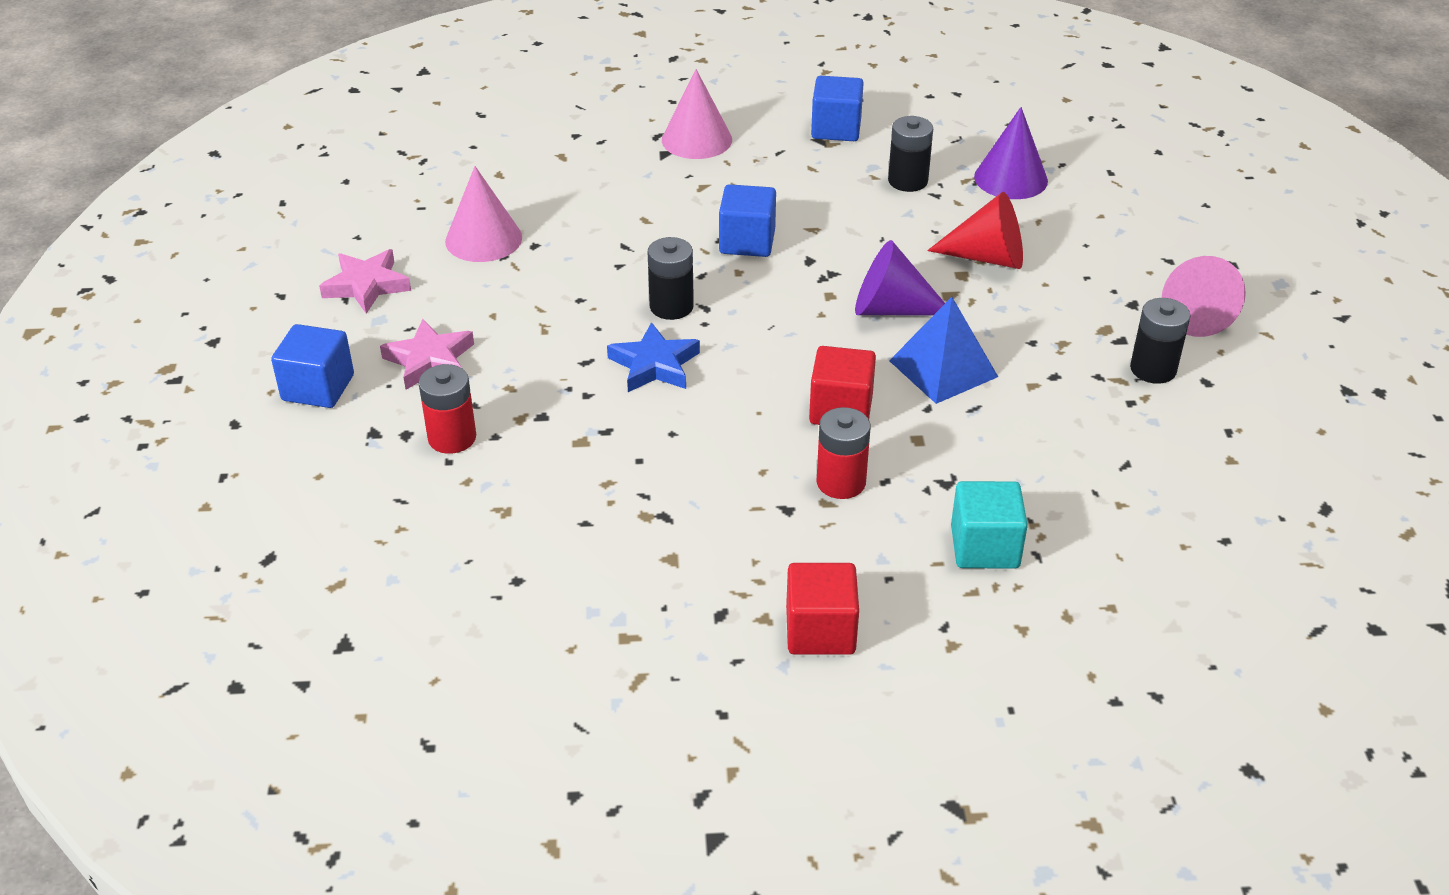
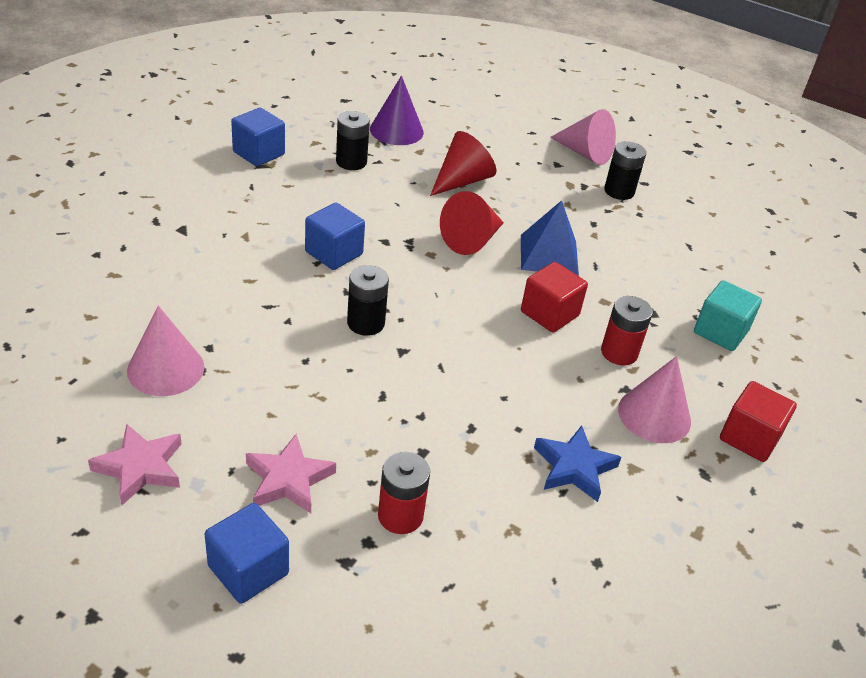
camera: 60 degrees left, 0 degrees up
blue star [607,322,700,392] -> blue star moved to [534,425,622,502]
pink cone [662,69,732,159] -> pink cone moved to [618,356,691,443]
purple cone [855,240,945,315] -> red cone [440,191,504,255]

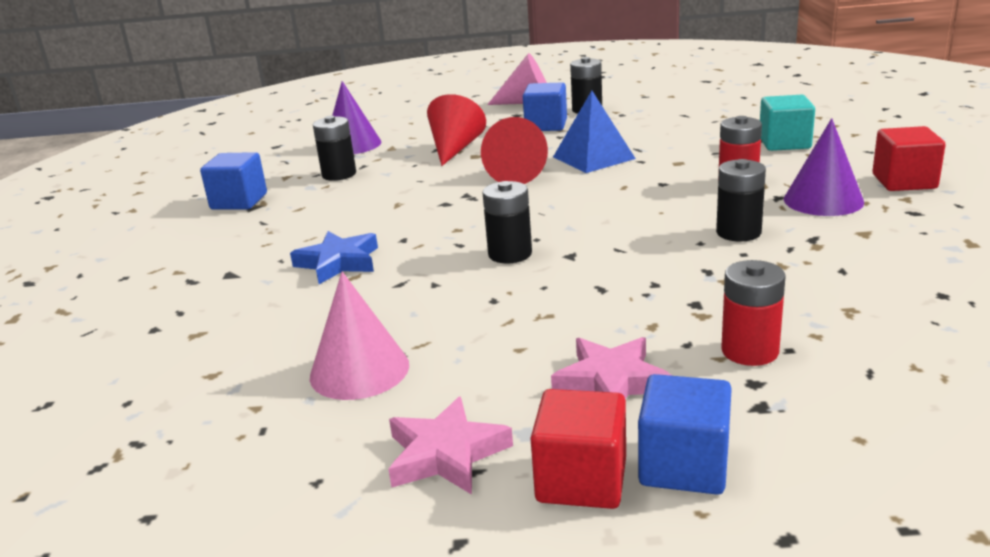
camera: 25 degrees left, 15 degrees down
blue cube [305,203,365,270] -> blue cube moved to [523,82,567,131]
red cube [521,262,588,333] -> red cube moved to [530,389,626,509]
blue star [534,425,622,502] -> blue star moved to [290,231,378,284]
pink cone [618,356,691,443] -> purple cone [784,118,864,216]
none -> black battery [716,159,766,242]

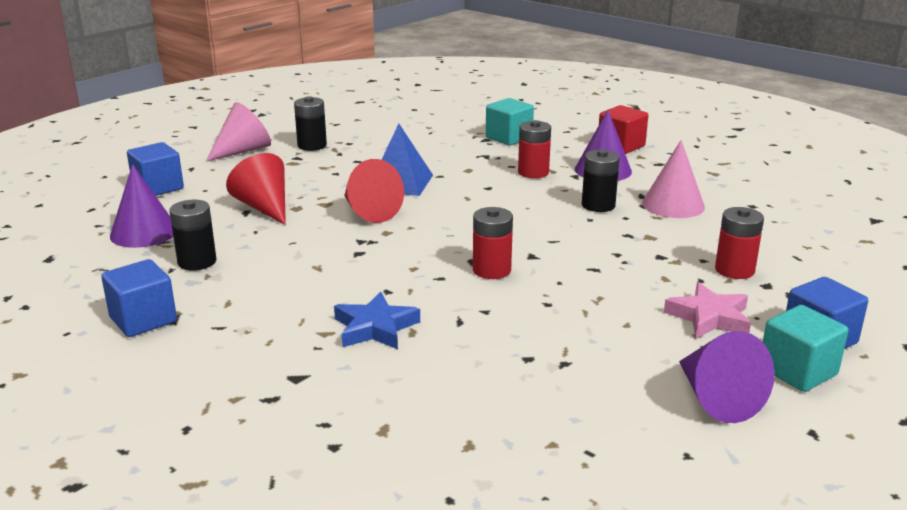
camera: 50 degrees left, 0 degrees up
pink cone [310,272,409,400] -> pink cone moved to [642,140,705,218]
pink star [388,396,513,495] -> purple cone [679,331,775,423]
black battery [483,181,532,263] -> red battery [473,207,513,279]
blue cube [523,82,567,131] -> blue cube moved to [127,142,184,196]
red cube [530,389,626,509] -> turquoise cube [763,305,848,392]

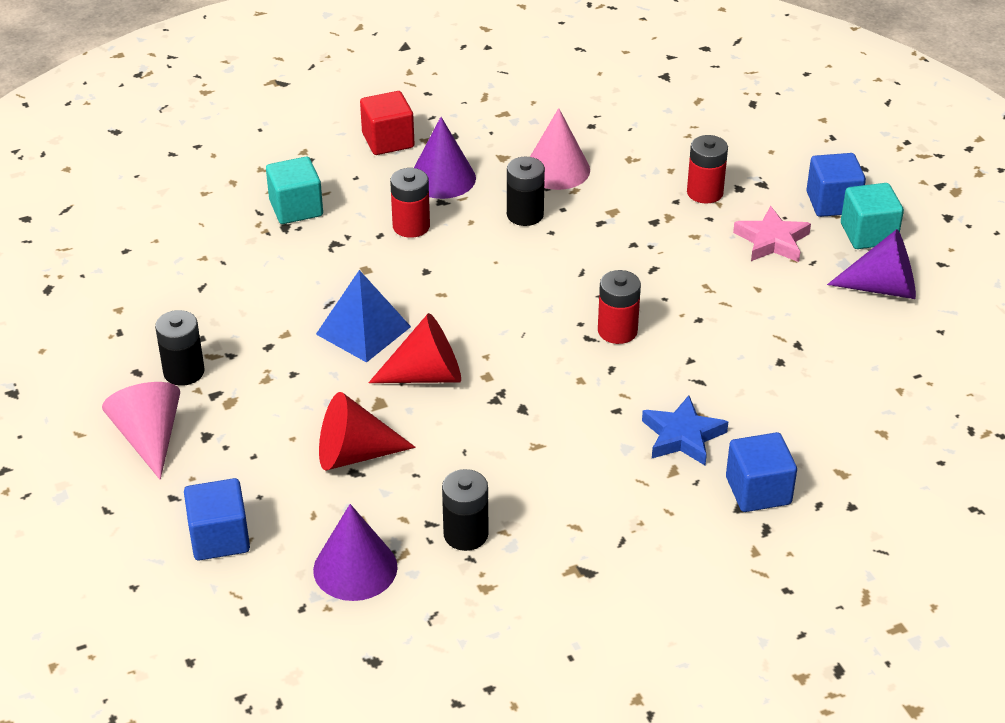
camera: 65 degrees left, 15 degrees up
blue cube [101,259,177,337] -> blue cube moved to [726,432,797,512]

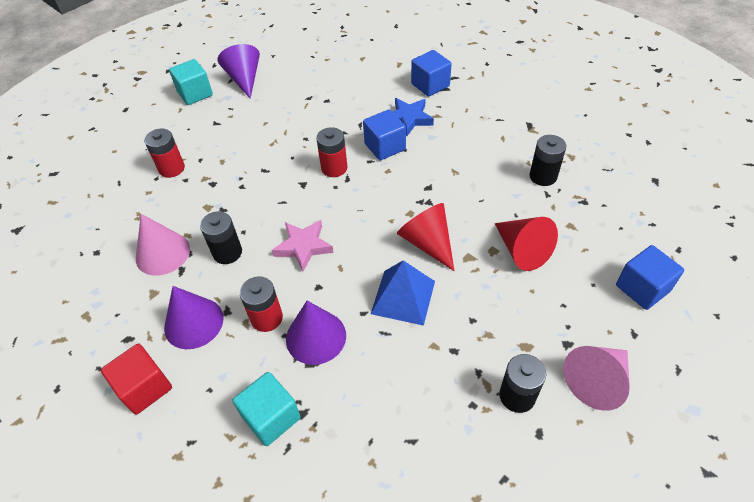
camera: 110 degrees left, 10 degrees up
purple cone [313,504,397,601] -> purple cone moved to [286,301,346,365]
pink star [733,206,811,262] -> pink star moved to [272,220,334,272]
blue cube [807,153,866,217] -> blue cube moved to [363,109,406,160]

